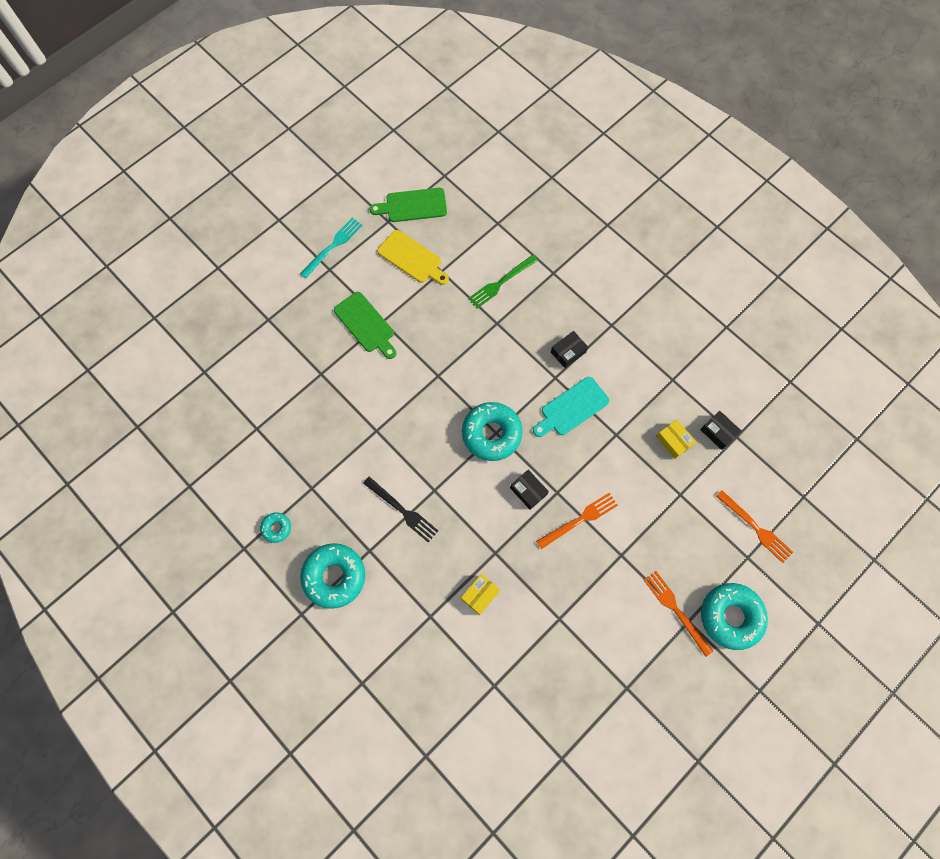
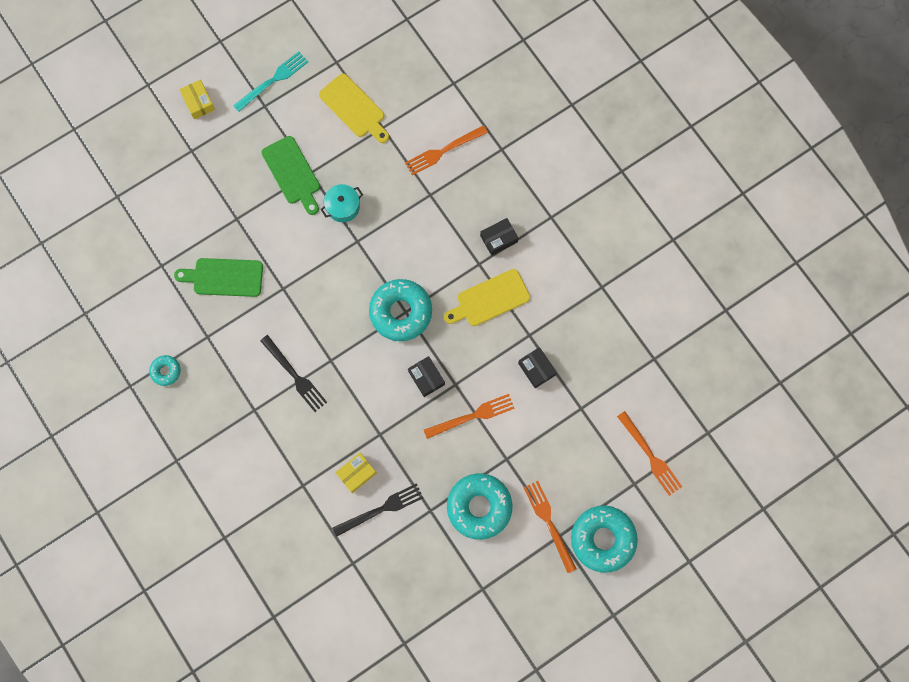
camera: 10 degrees right, 5 degrees up
turquoise donut [300,543,365,609] -> turquoise donut moved to [447,473,512,540]
green cutting board [370,188,447,222] -> green cutting board moved to [174,258,263,297]
green fork [468,255,538,309] -> orange fork [405,125,488,175]
turquoise cutting board [533,377,610,437] -> yellow cutting board [444,269,530,326]
yellow box [656,419,696,459] -> yellow box moved to [179,80,215,119]
black box [700,411,741,450] -> black box moved to [518,347,557,388]
none -> turquoise pot [320,184,363,222]
none -> black fork [332,483,423,537]

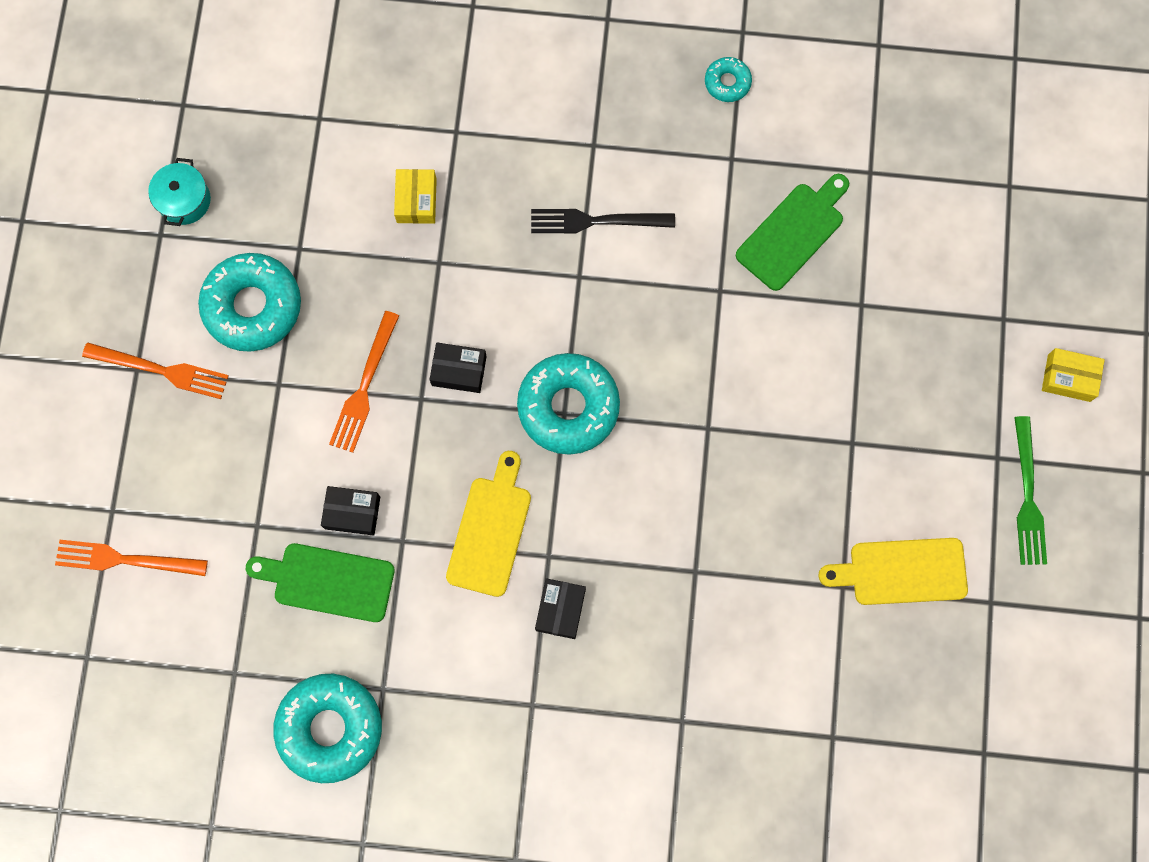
camera: 130 degrees right, 0 degrees up
turquoise fork [233,51,308,112] -> green fork [1014,416,1047,565]
green cutting board [262,136,320,215] -> green cutting board moved to [246,543,395,622]
turquoise pot [320,184,363,222] -> turquoise pot moved to [148,158,211,226]
black fork [332,483,423,537] -> none
orange fork [405,125,488,175] -> none
turquoise donut [571,505,638,573] -> turquoise donut moved to [273,674,382,783]

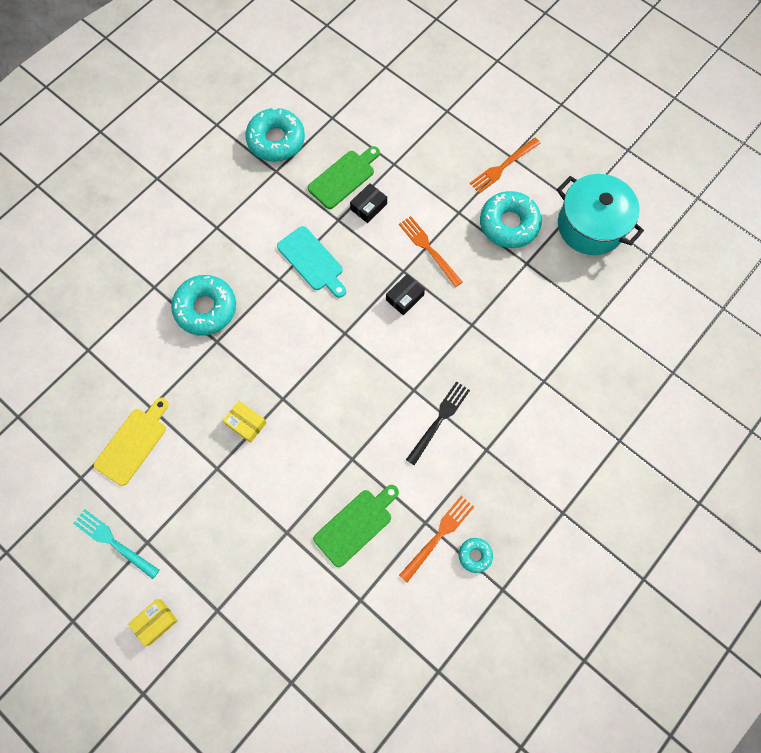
camera: 125 degrees right, 5 degrees down
orange fork [55,540,208,576] -> orange fork moved to [399,496,474,583]
turquoise pot [148,158,211,226] -> turquoise pot [557,174,644,255], size x2.07
yellow box [394,169,437,224] -> yellow box moved to [223,401,267,443]
yellow cutting board [446,451,531,597] -> turquoise cutting board [277,226,346,298]
turquoise donut [517,353,620,455] -> turquoise donut moved to [171,275,236,336]
black box [535,578,586,639] -> none
green cutting board [736,174,849,291] -> green cutting board turned 120 degrees counterclockwise [313,485,399,567]
green fork [1014,416,1047,565] -> turquoise fork [73,509,160,579]

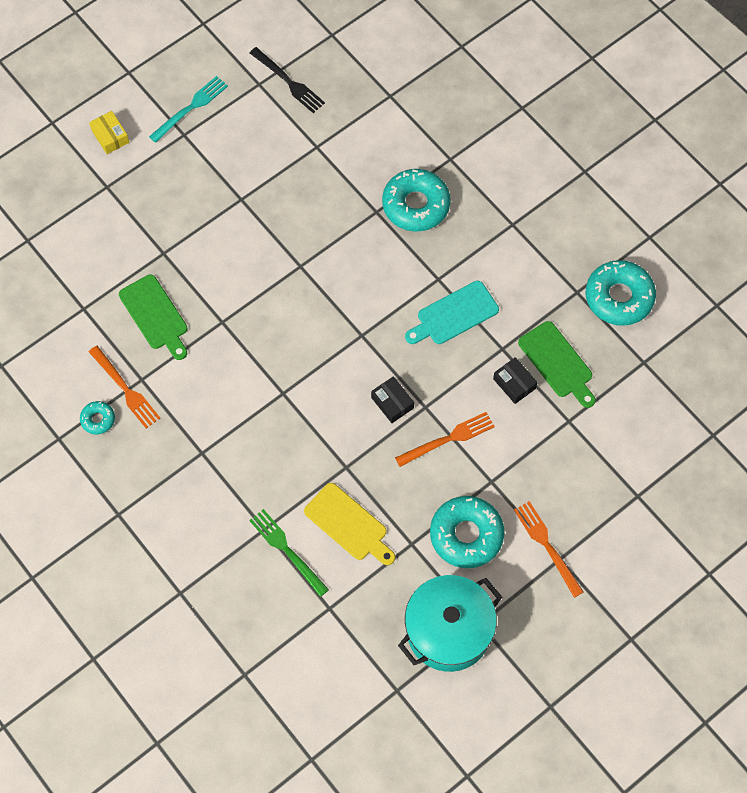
camera: 100 degrees right, 5 degrees down
yellow cutting board [94,398,169,486] -> yellow cutting board moved to [304,483,395,565]
yellow box [223,401,267,443] -> none
black fork [406,381,470,465] -> black fork moved to [250,47,325,113]
none -> green fork [249,509,329,597]

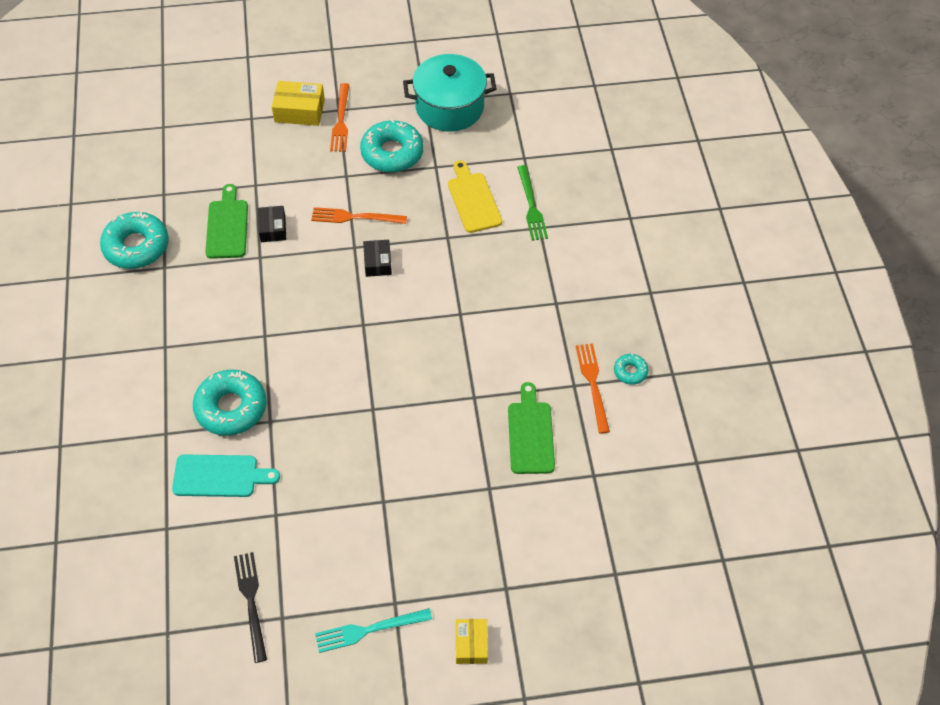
camera: 150 degrees left, 10 degrees down
turquoise cutting board [405,281,499,344] -> turquoise cutting board moved to [172,454,280,497]
none -> yellow box [272,81,325,126]

